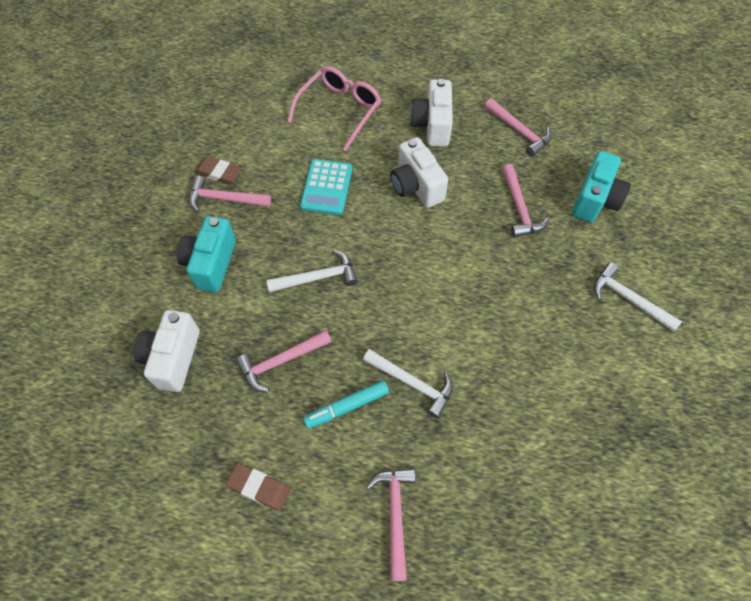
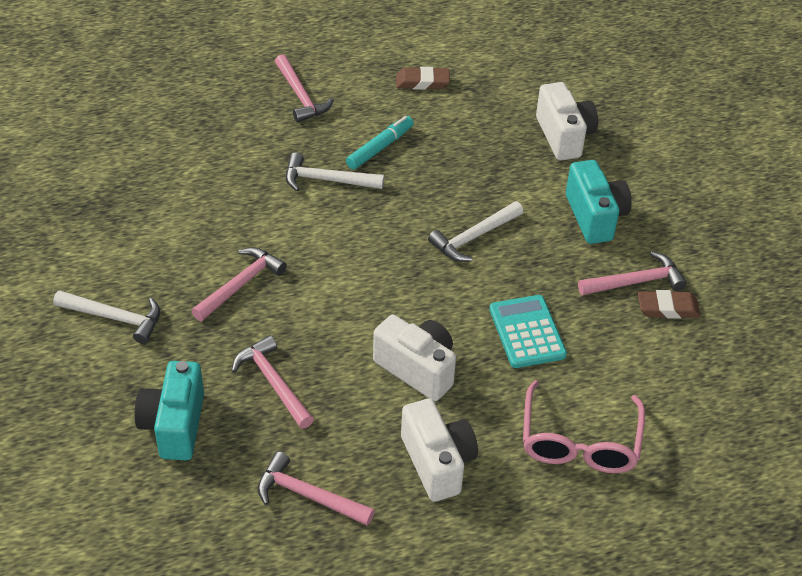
camera: 155 degrees right, 15 degrees down
pink hammer [236,330,332,392] -> pink hammer moved to [192,247,287,321]

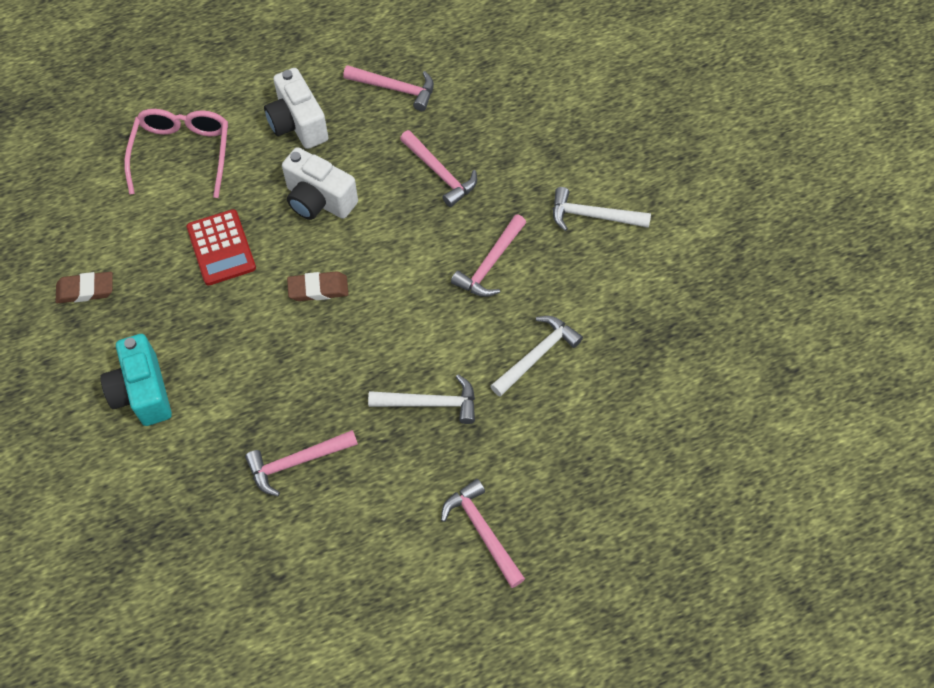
camera: 175 degrees right, 15 degrees up
turquoise camera [135,361,204,460] -> none
turquoise marker [346,116,414,170] -> none
brown eraser [396,66,450,90] -> brown eraser moved to [287,271,348,301]
white hammer [428,201,523,262] -> white hammer moved to [490,316,583,397]
turquoise calculator [489,295,567,368] -> red calculator [187,209,256,286]
white camera [536,82,598,161] -> none
pink hammer [578,251,687,295] -> pink hammer moved to [245,430,358,496]

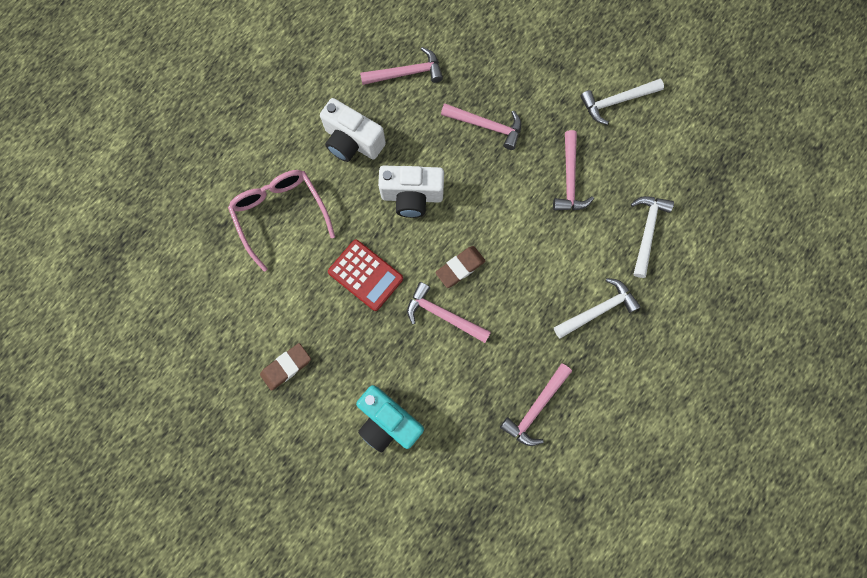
camera: 30 degrees left, 15 degrees up
pink hammer [441,479,525,588] -> pink hammer moved to [407,282,491,343]

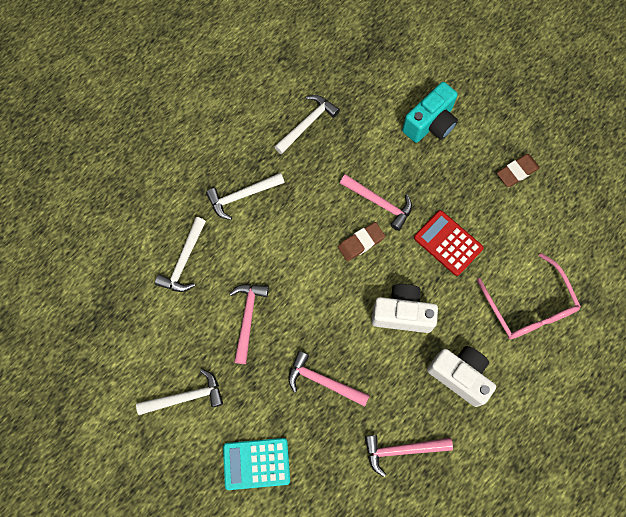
camera: 175 degrees left, 5 degrees down
turquoise camera [356,385,424,452] -> turquoise camera turned 90 degrees clockwise [402,82,458,143]
pink hammer [500,363,572,446] -> white hammer [274,95,340,154]
none -> turquoise calculator [223,438,290,490]

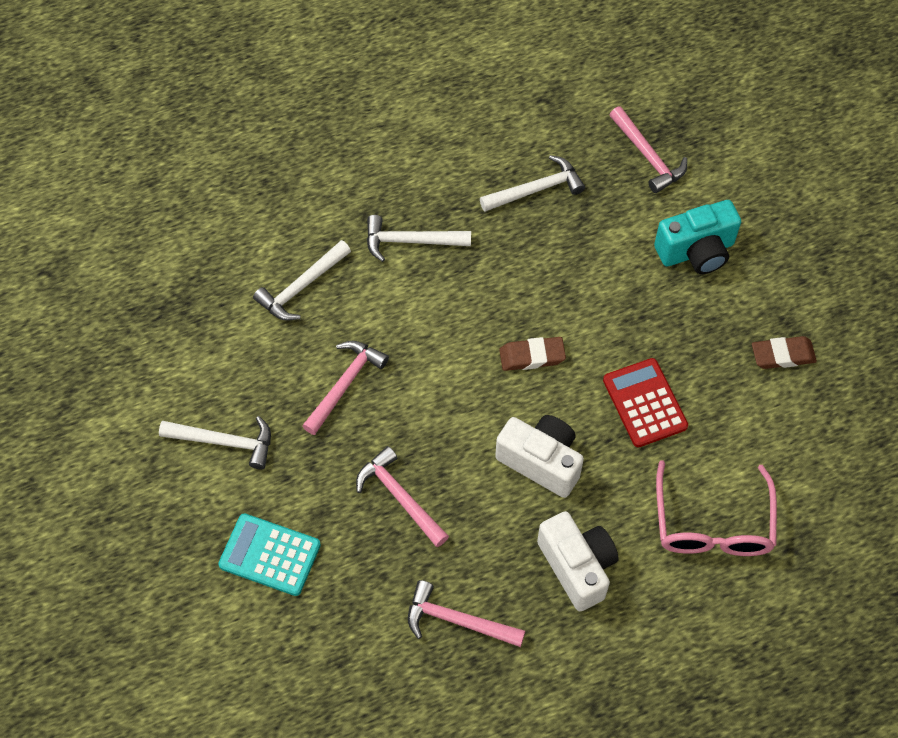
camera: 25 degrees right, 10 degrees down
pink hammer [340,174,412,231] -> pink hammer moved to [609,106,687,193]

